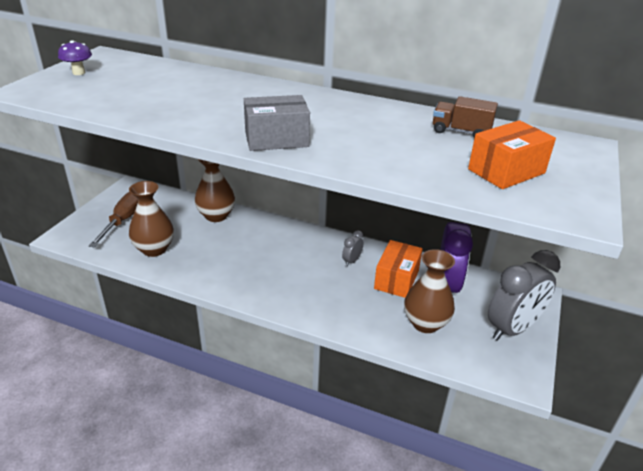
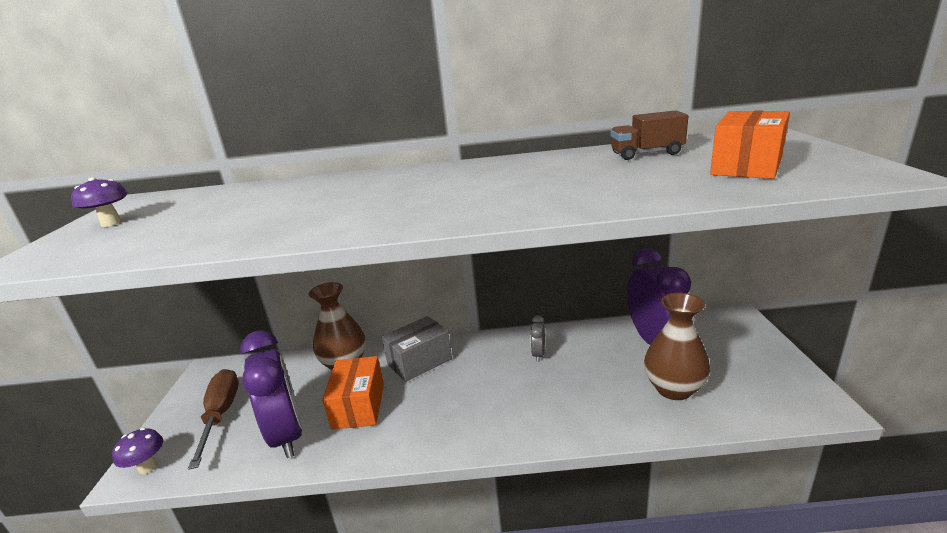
camera: 20 degrees left, 10 degrees down
brown vase [129,181,174,257] -> purple clock [240,330,302,458]
grey box [244,95,310,151] -> grey box moved to [382,316,452,382]
orange box [374,240,423,298] -> orange box moved to [322,356,384,430]
grey clock [488,250,560,341] -> none
none -> purple mushroom [112,428,163,474]

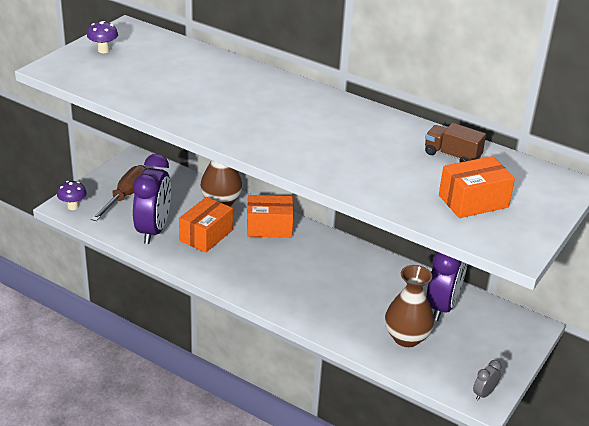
camera: 30 degrees right, 10 degrees up
grey box [382,316,452,382] -> orange box [247,195,293,238]
grey clock [530,315,545,362] -> grey clock moved to [473,360,502,400]

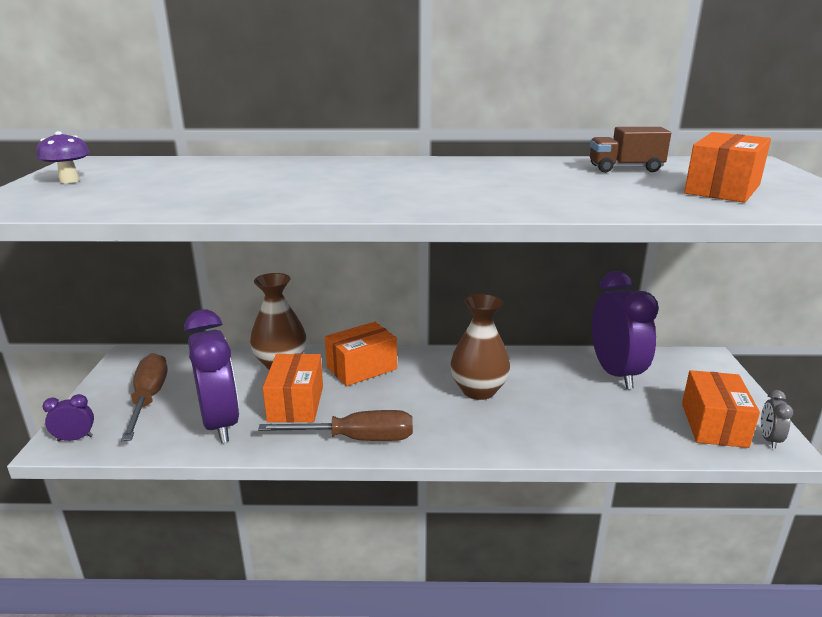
camera: 30 degrees left, 10 degrees down
purple mushroom [57,181,87,210] -> purple clock [43,394,94,442]
brown vase [385,265,434,347] -> brown vase moved to [450,294,510,400]
none -> brown screwdriver [258,410,413,441]
none -> orange box [682,370,760,448]

